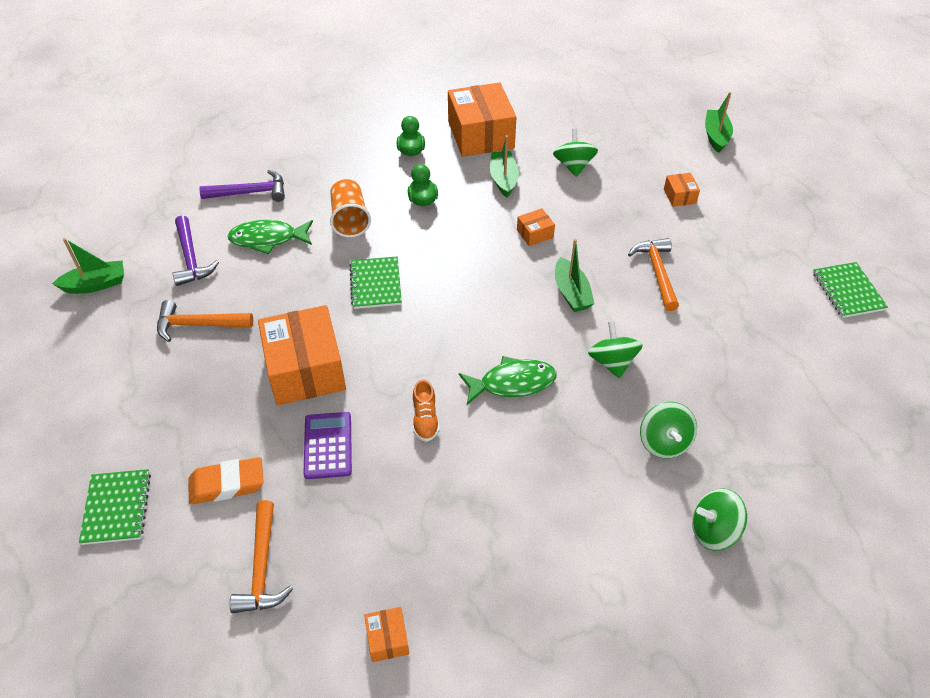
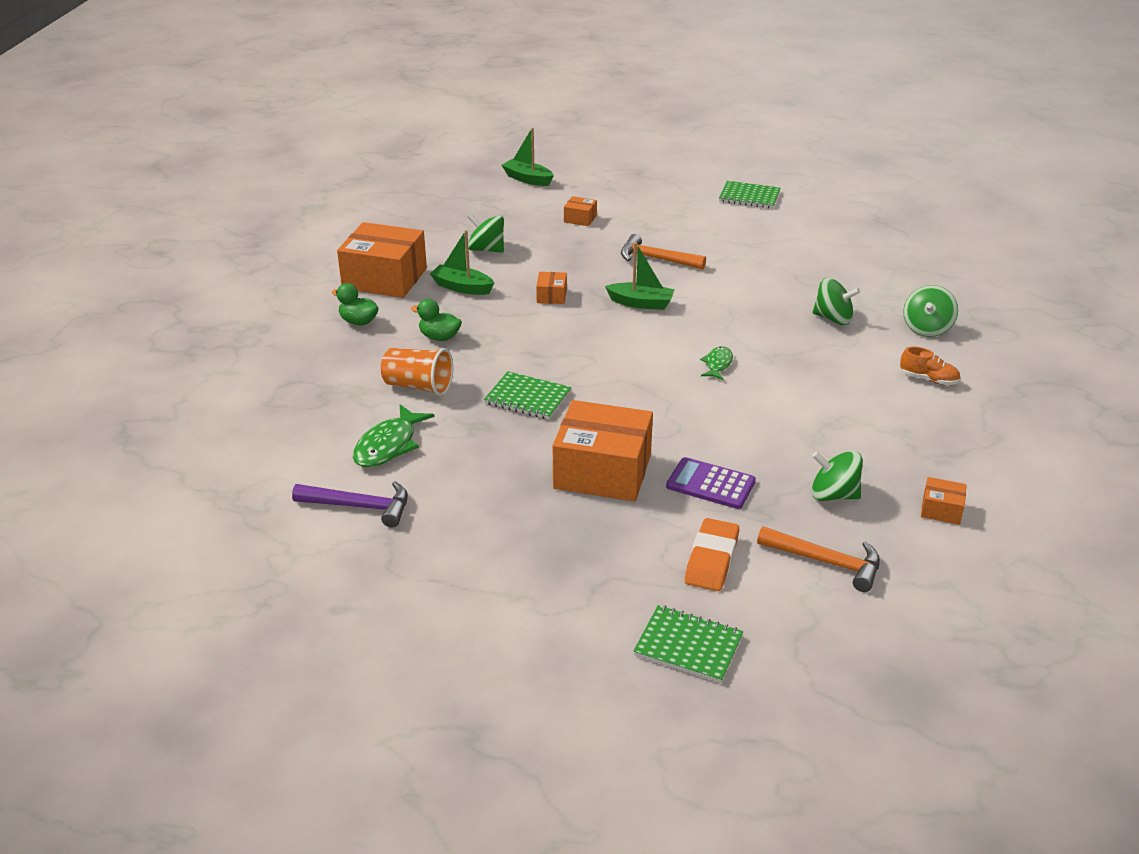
camera: 60 degrees left, 15 degrees down
green boat [52,238,124,294] -> none
orange hammer [157,300,253,342] -> none
purple hammer [199,170,285,202] -> none
orange shoe [413,379,440,442] -> orange shoe moved to [900,347,960,385]
green fish [459,356,557,405] -> green fish [700,346,733,380], size x0.59
green spinning top [588,321,643,379] -> green spinning top moved to [811,451,863,501]

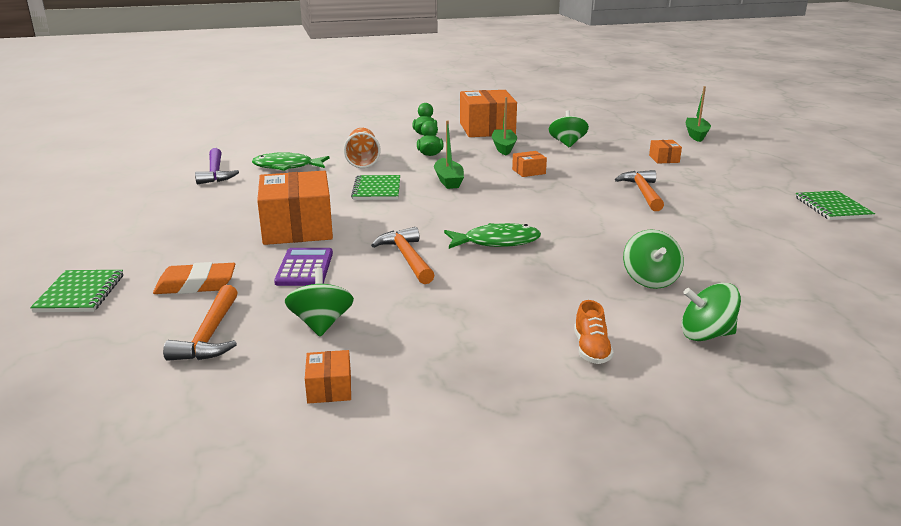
camera: 65 degrees right, 10 degrees down
green boat [605,243,675,310] -> green boat moved to [434,121,464,189]
green fish [700,346,733,380] -> green fish [444,223,541,249], size x1.69
none -> orange hammer [371,227,435,284]

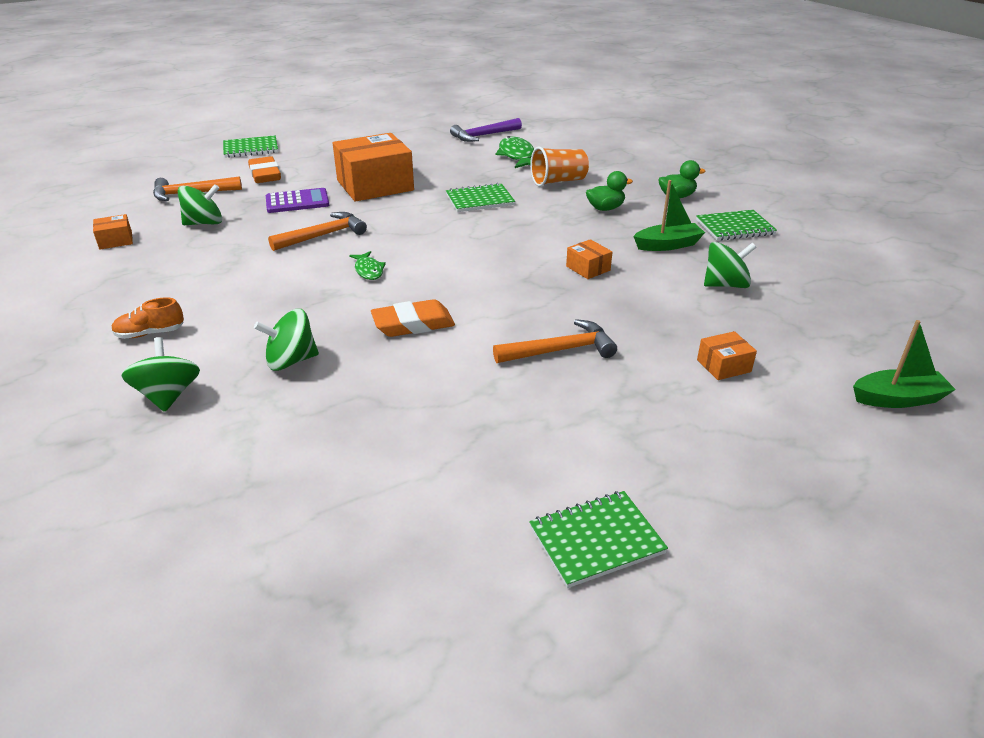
camera: 75 degrees right, 10 degrees up
green boat [434,121,464,189] -> none
green fish [444,223,541,249] -> green fish [349,251,386,280], size x0.59
orange box [460,90,517,137] -> green notebook [696,210,777,241]
none -> orange eraser [371,299,455,337]

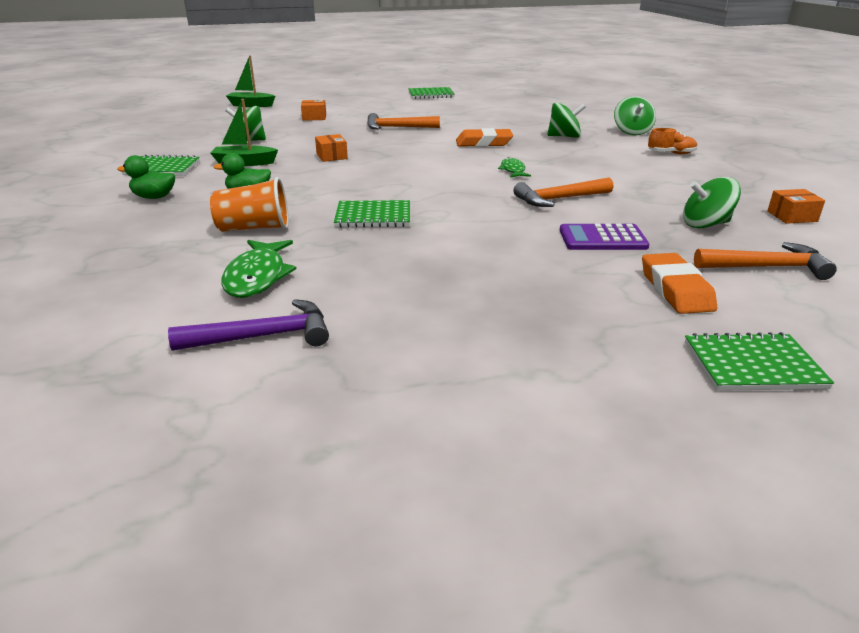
camera: 165 degrees left, 5 degrees down
orange box [333,133,414,202] -> none

